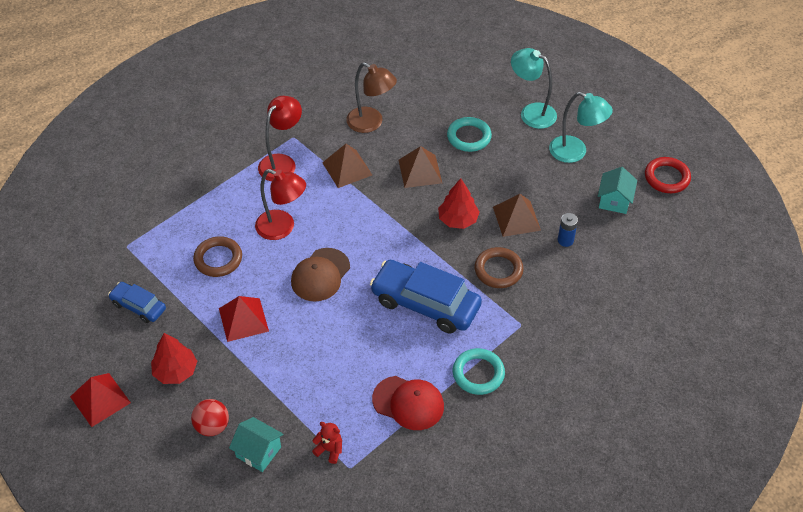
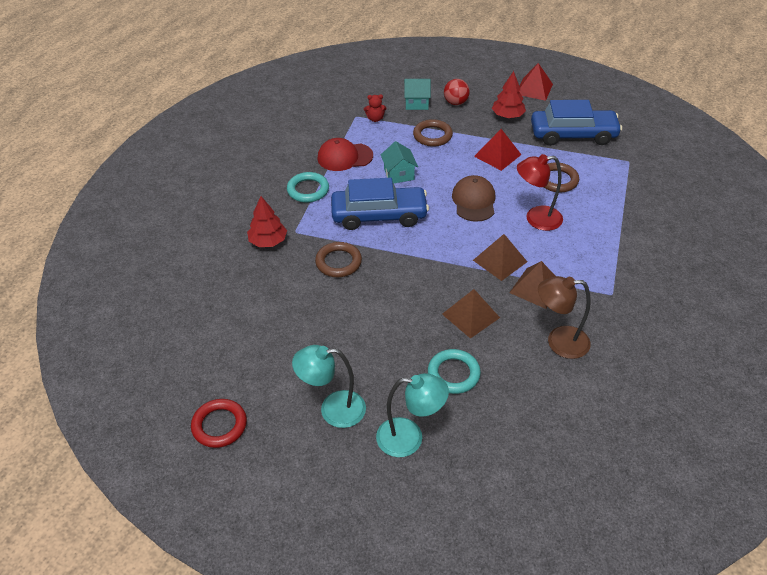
camera: 150 degrees right, 5 degrees down
blue car [108,282,166,323] -> blue car [531,100,622,146], size x1.85
red lamp [258,96,302,181] -> none
red tree [438,178,480,229] -> red tree moved to [247,196,287,247]
brown pyramid [493,194,541,237] -> brown pyramid moved to [473,234,527,281]
blue battery [558,213,578,247] -> none
turquoise house [598,167,637,214] -> turquoise house moved to [381,141,418,184]
none -> brown ring [413,119,453,147]

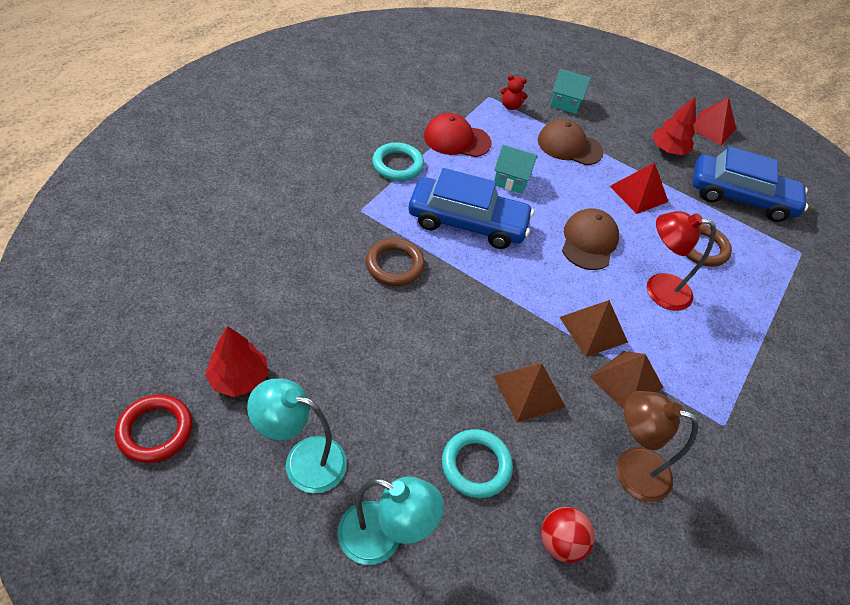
camera: 10 degrees right, 5 degrees up
red tree [247,196,287,247] -> red tree moved to [205,326,268,397]
turquoise house [381,141,418,184] -> turquoise house turned 75 degrees counterclockwise [494,145,537,194]
brown ring [413,119,453,147] -> brown cap [538,119,604,165]
red ball [444,79,470,105] -> red ball moved to [541,507,595,563]

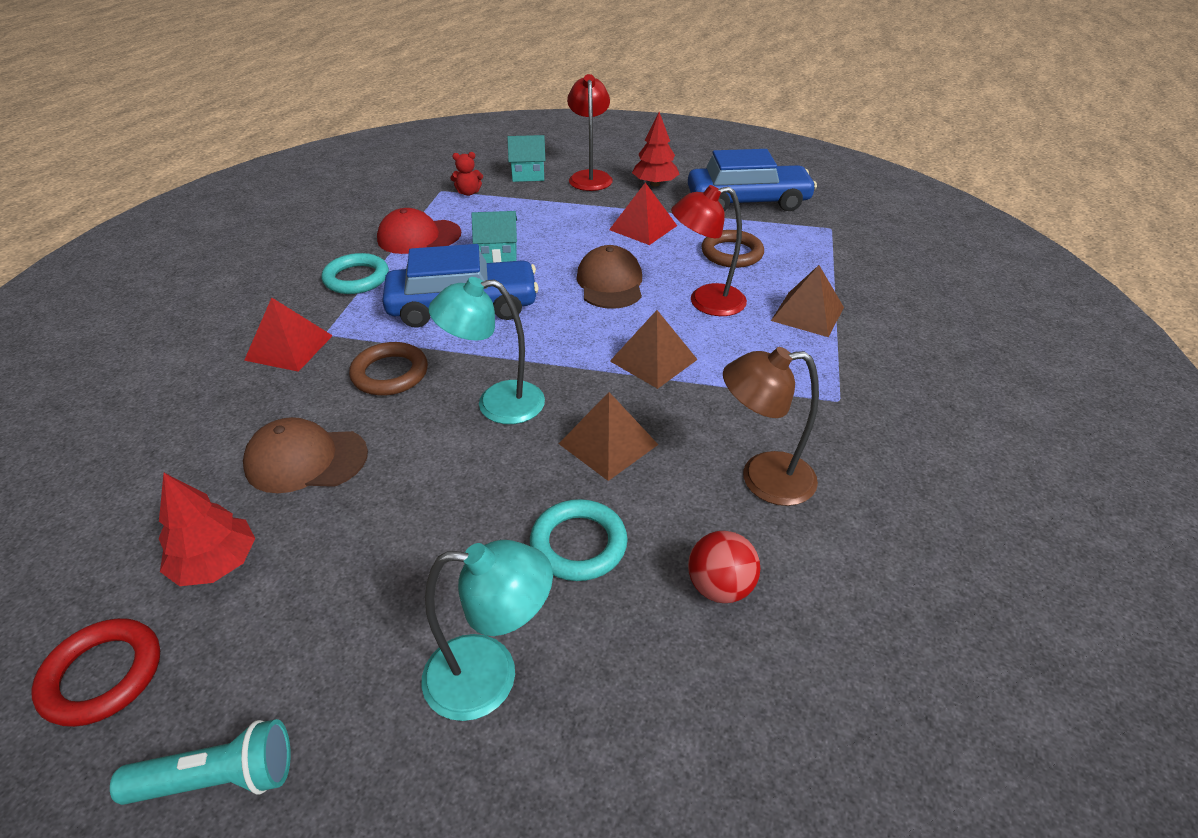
camera: 15 degrees left, 10 degrees down
turquoise lamp [247,379,347,493] -> turquoise lamp moved to [429,277,545,424]
brown cap [538,119,604,165] -> brown cap moved to [243,417,368,493]
brown pyramid [590,351,664,410] -> brown pyramid moved to [771,265,844,337]
red pyramid [693,97,736,146] -> red pyramid moved to [244,298,333,372]
none -> turquoise flashlight [110,719,291,805]
none -> red lamp [567,74,613,191]

